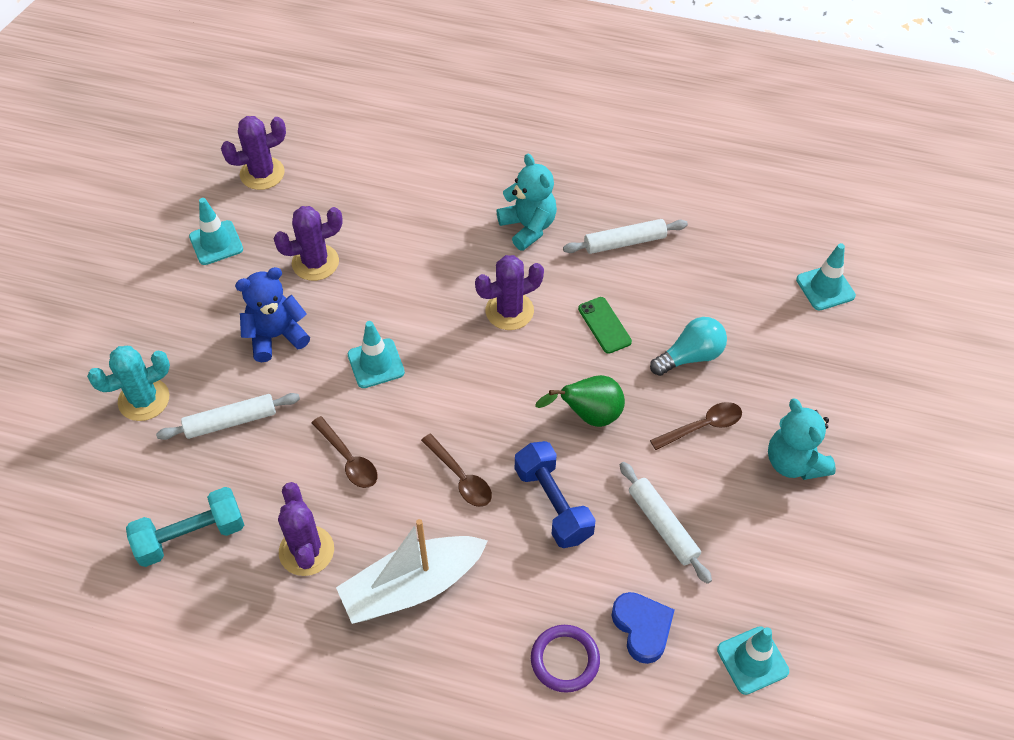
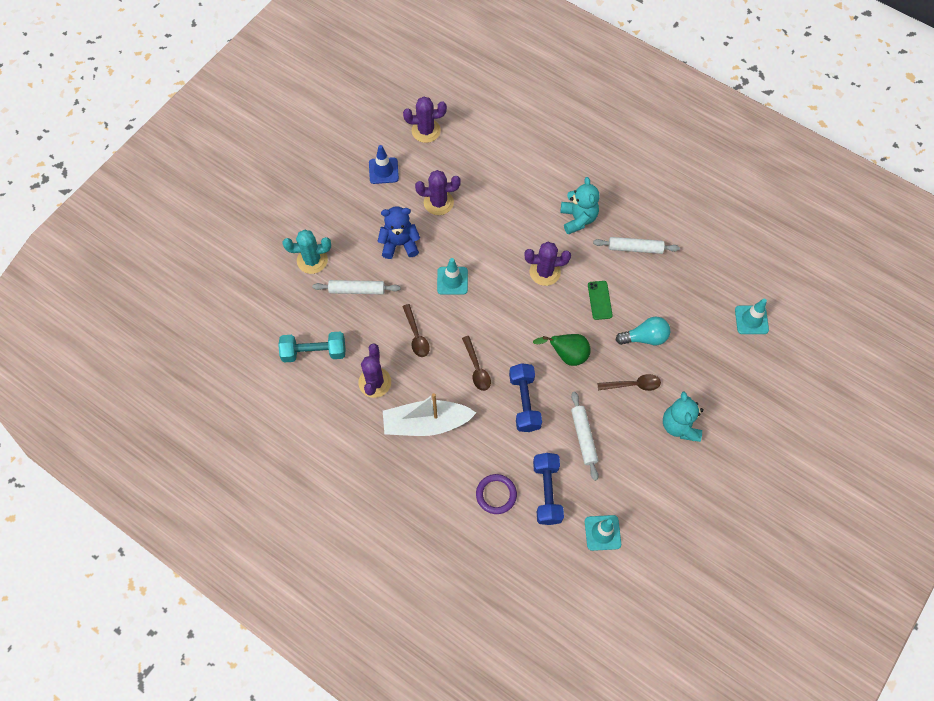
camera: 20 degrees right, 10 degrees up
turquoise traffic cone [189,198,243,265] -> blue traffic cone [369,145,399,184]
blue heart [611,592,674,664] -> blue dumbbell [533,453,564,525]

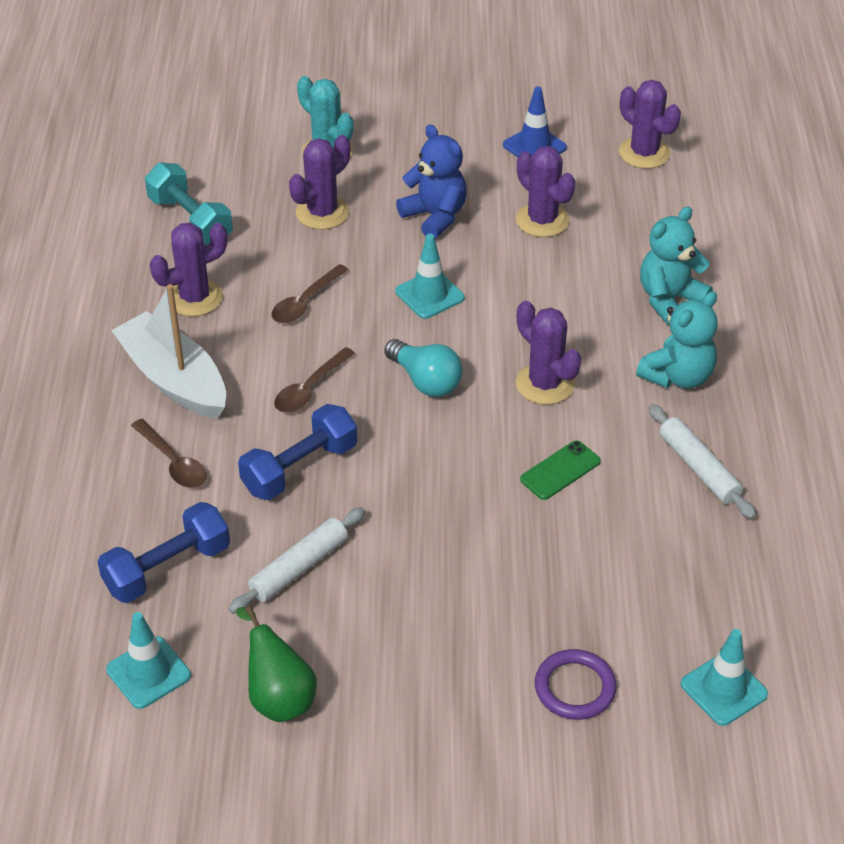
camera: 55 degrees right, 20 degrees down
white rolling pin [312,280,400,294] -> purple cactus [289,135,350,230]
purple ring [476,474,517,514] -> purple ring moved to [535,649,617,720]
green pear [533,334,591,366] -> green pear moved to [236,606,317,722]
brown spoon [597,374,661,391] -> brown spoon moved to [131,419,207,488]
turquoise light bulb [616,317,670,345] -> turquoise light bulb moved to [384,339,463,397]
turquoise teddy bear [663,391,704,442] -> turquoise teddy bear moved to [640,207,713,325]

